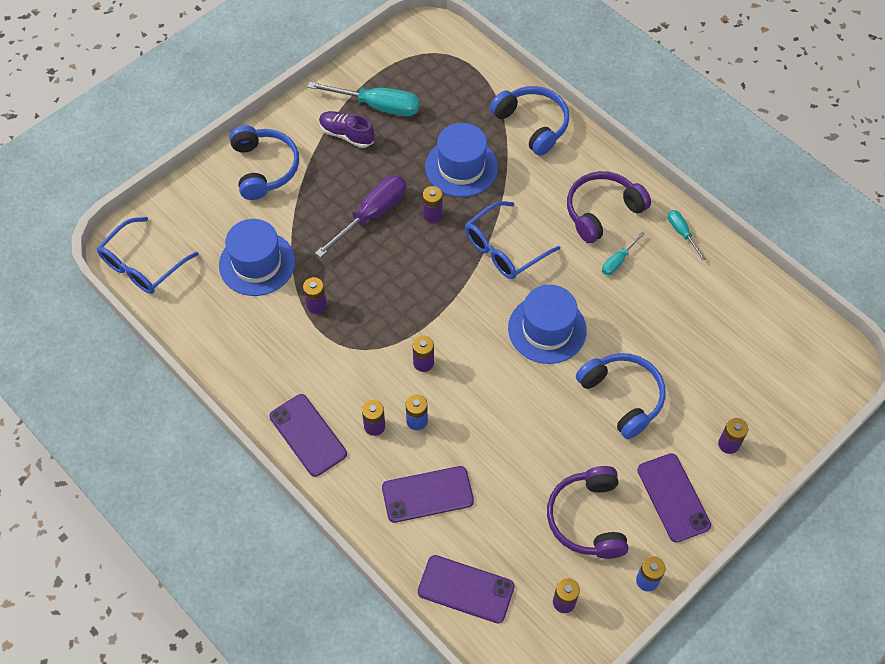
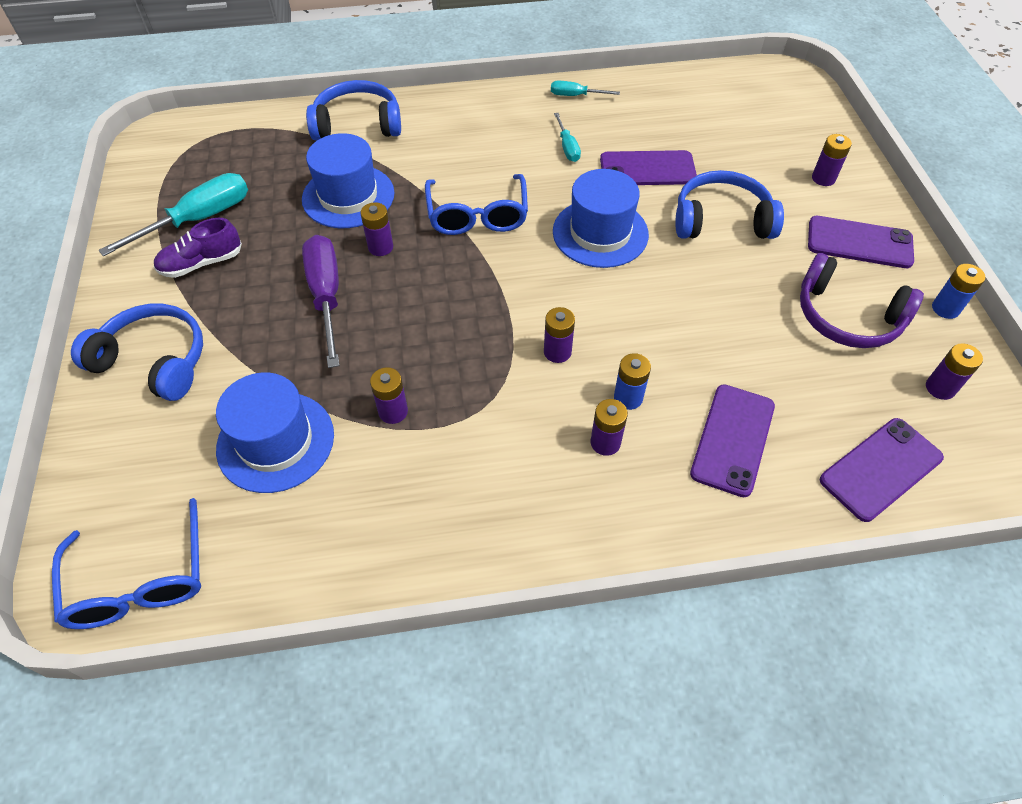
camera: 55 degrees left, 5 degrees down
purple phone [269,394,347,477] -> purple phone moved to [600,150,697,185]
purple headphones [567,171,651,243] -> none

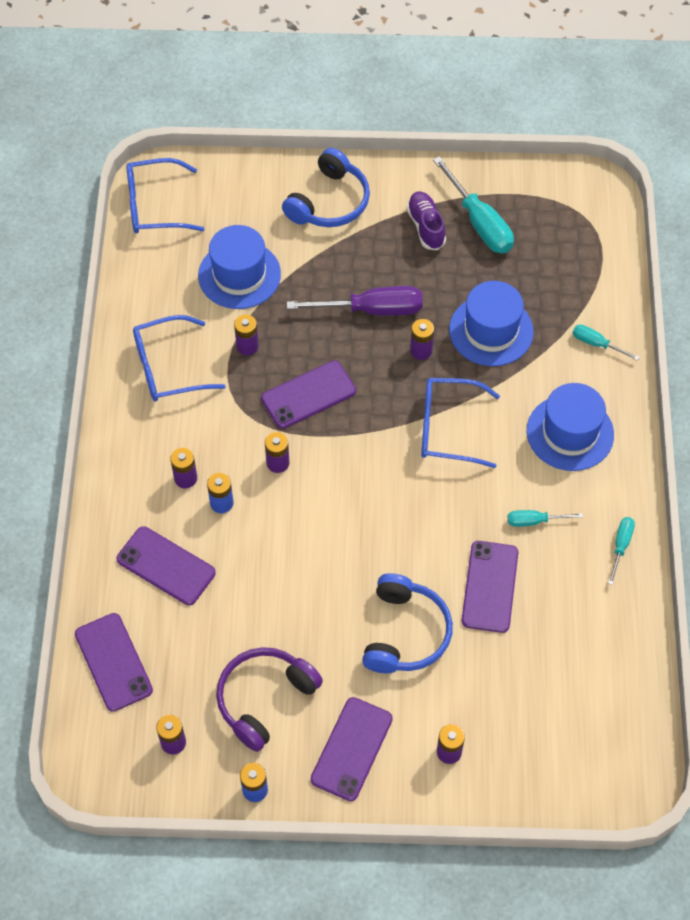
camera: 100 degrees right, 5 degrees up
blue headphones [306,80,401,140] -> turquoise screwdriver [573,325,639,361]
blue hat [553,169,649,268] -> blue hat moved to [527,383,614,471]
none -> blue glasses [133,315,226,401]
none -> purple phone [261,360,356,429]

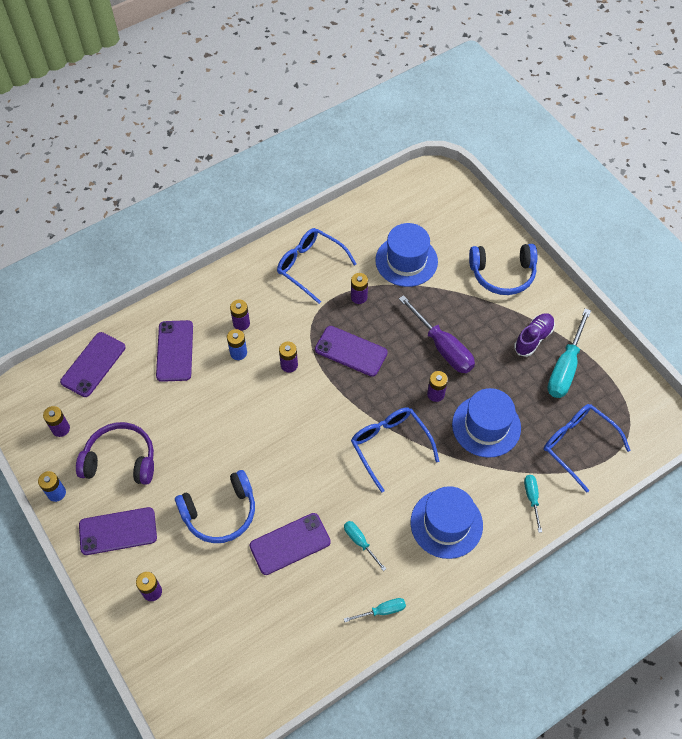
camera: 55 degrees right, 0 degrees up
blue glasses [127,158,204,233] -> blue glasses moved to [544,404,631,493]

